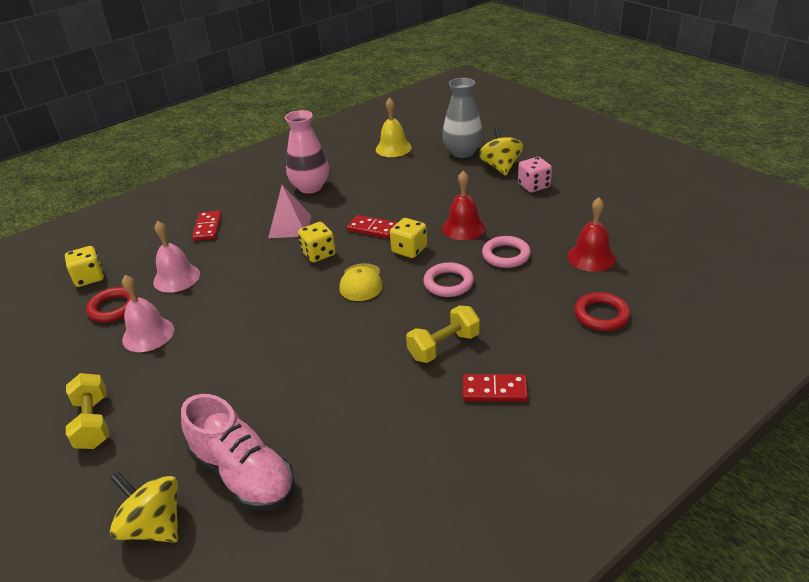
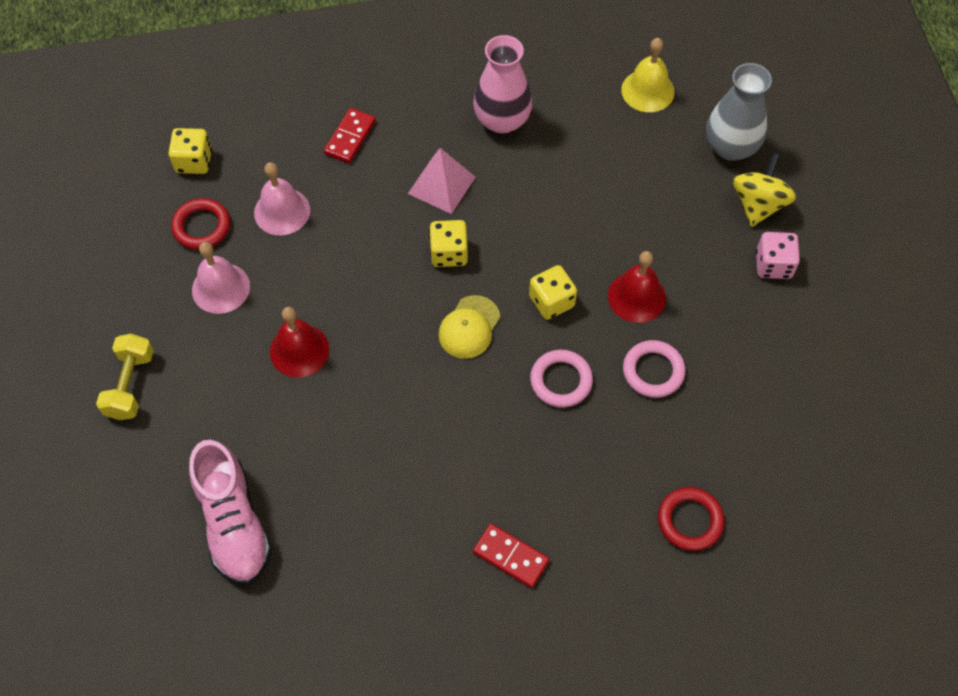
camera: 25 degrees right, 25 degrees up
yellow spinning top [110,471,178,543] -> none
red domino [347,215,398,239] -> none
yellow dumbbell [406,306,480,363] -> none
red bell [567,197,616,272] -> red bell moved to [270,307,329,377]

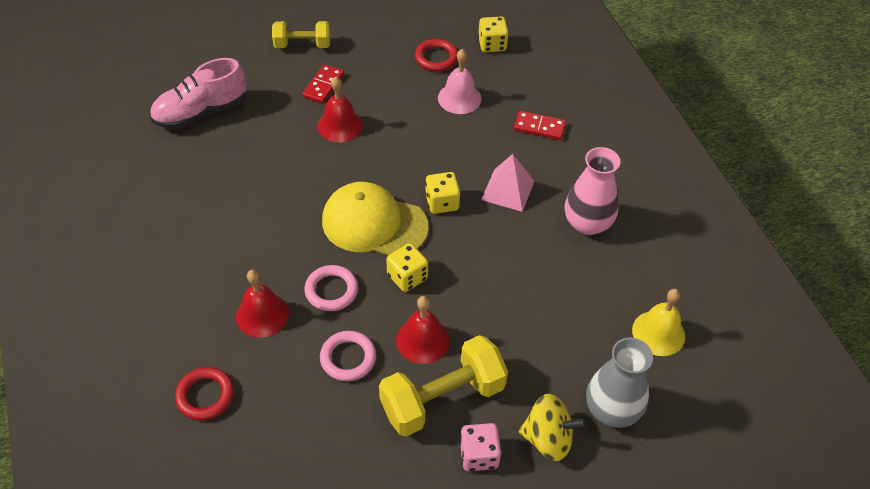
camera: 80 degrees right, 10 degrees down
pink bell [192,242,250,314] -> none
yellow cap [438,295,500,359] -> yellow cap [322,182,429,256], size x1.80
red domino [473,523,550,588] -> red domino moved to [302,64,344,104]
none -> red bell [236,270,289,338]
none -> yellow dumbbell [379,335,508,437]

